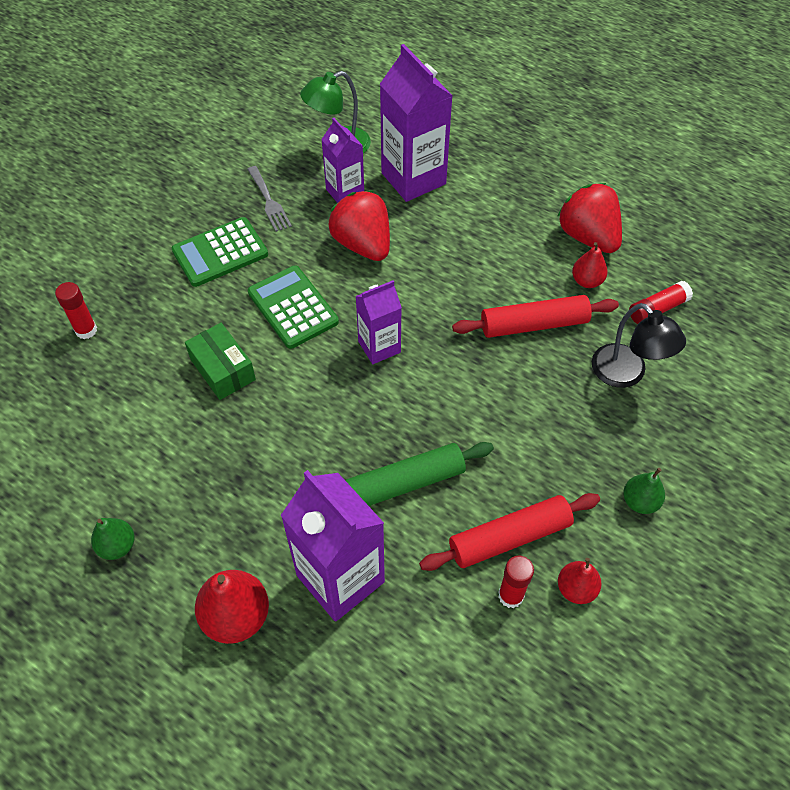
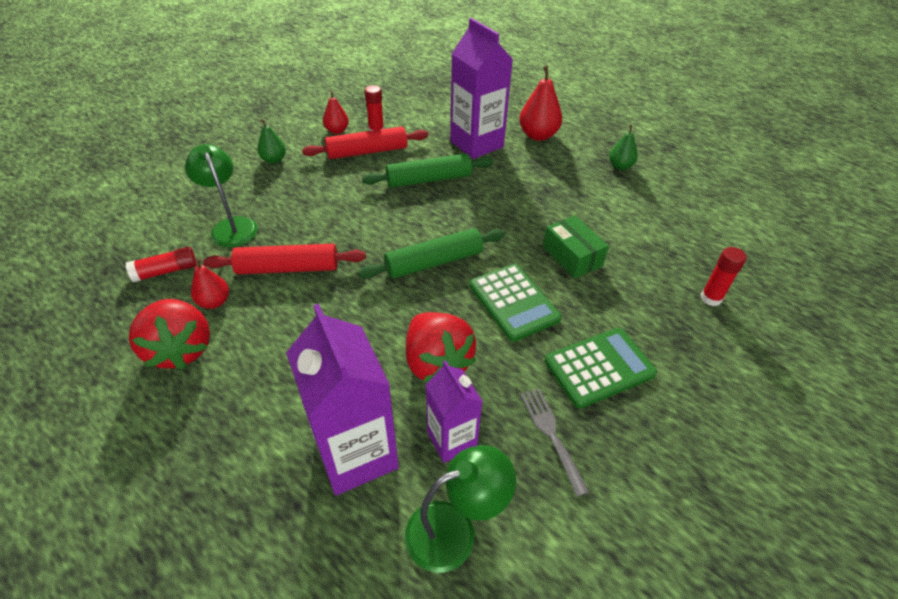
camera: 175 degrees left, 10 degrees down
purple carton [355,280,402,364] -> green rolling pin [358,228,505,279]
black lamp [592,303,686,388] -> green lamp [185,144,258,247]

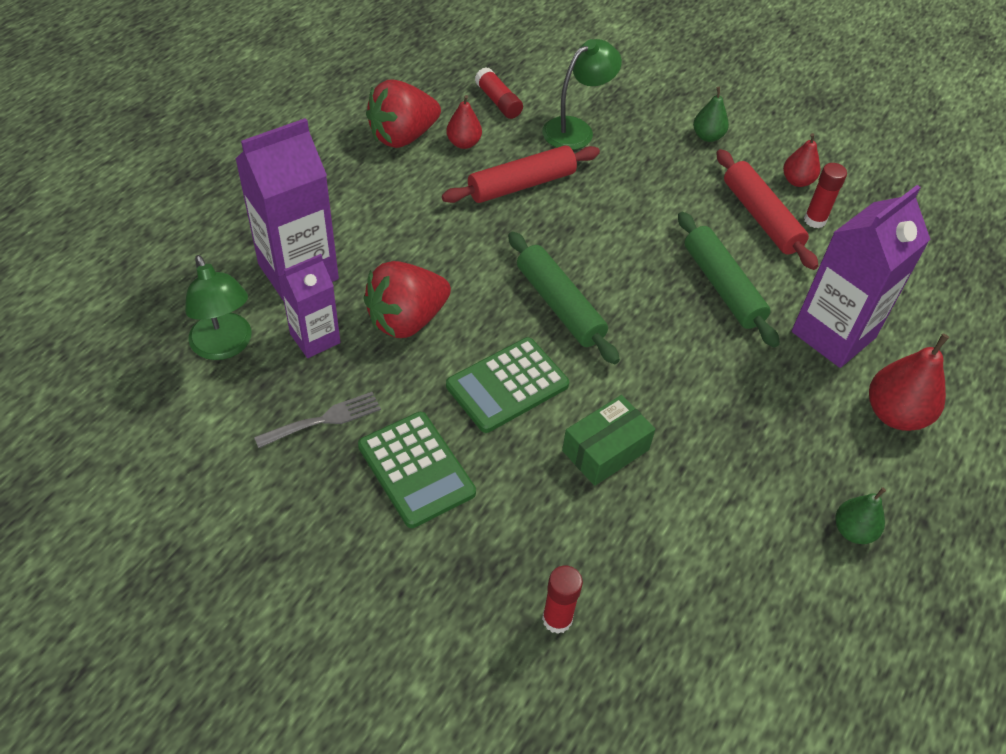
camera: 80 degrees right, 5 degrees up
red rolling pin [203,243,366,275] -> red rolling pin turned 75 degrees clockwise [442,145,600,203]

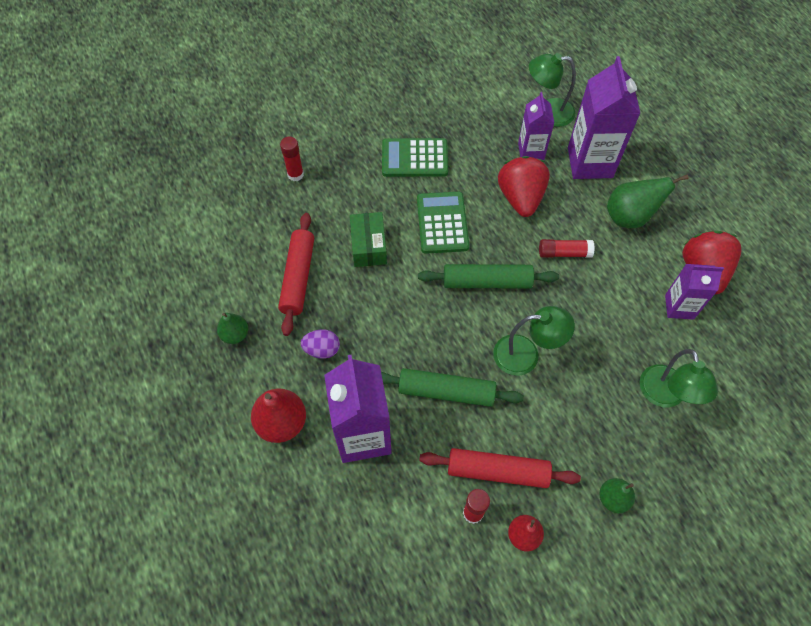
camera: 125 degrees right, 10 degrees up
grey fork [254,392,381,448] -> none
red rolling pin [442,145,600,203] -> red rolling pin moved to [278,213,314,336]
red pear [446,95,482,149] -> purple carton [665,264,724,320]
red glue stick [475,67,523,119] -> red glue stick moved to [539,239,595,258]
none -> purple egg [301,329,340,359]
none -> green lamp [493,306,575,376]
none -> green pear [607,175,689,228]

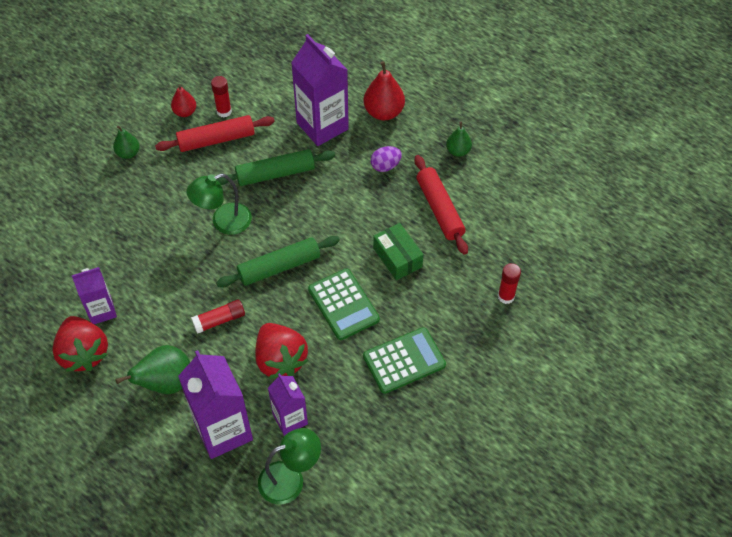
camera: 155 degrees right, 5 degrees down
green lamp [639,349,718,407] -> none

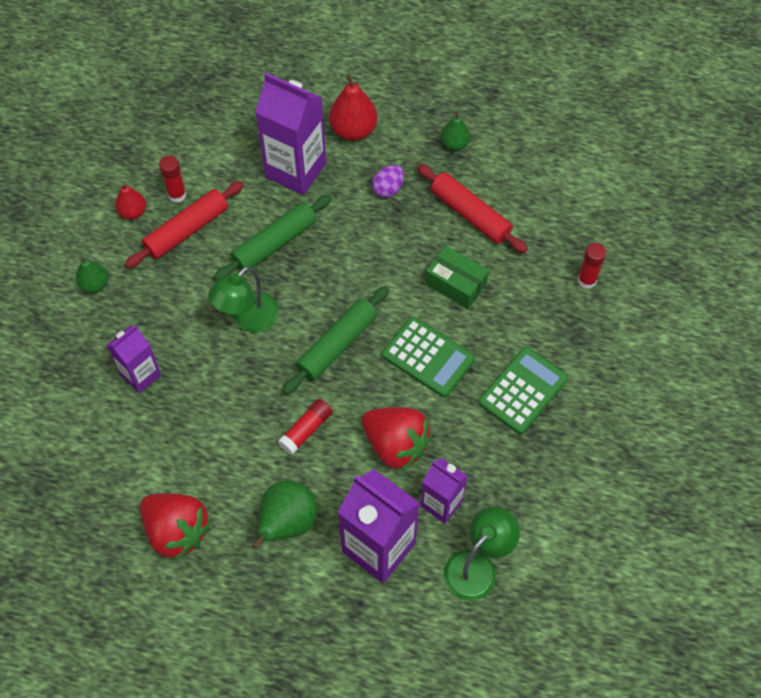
camera: 25 degrees left, 5 degrees up
purple carton [72,267,117,324] -> purple carton moved to [107,325,161,393]

